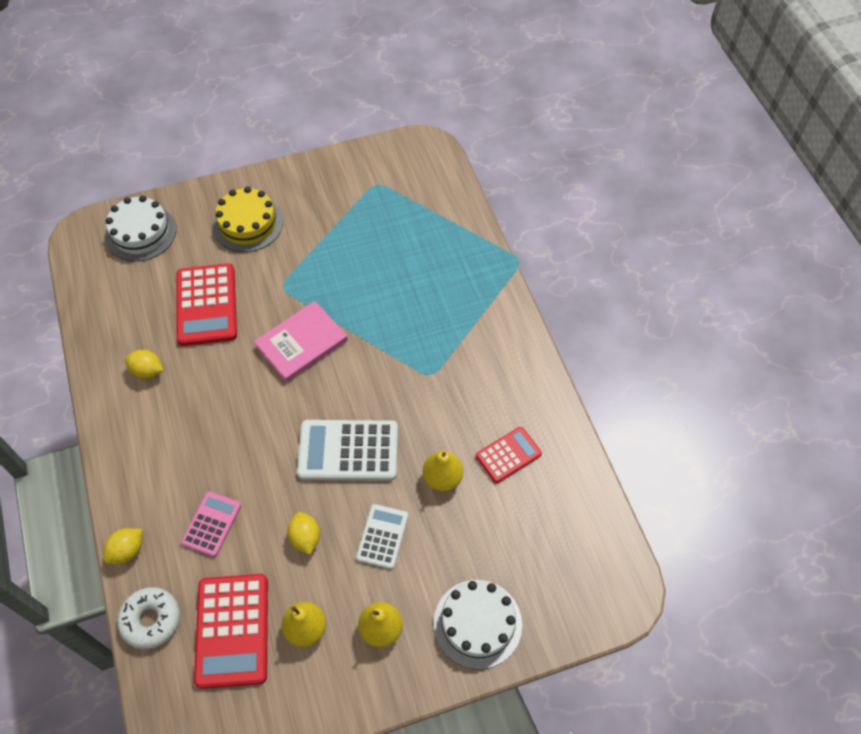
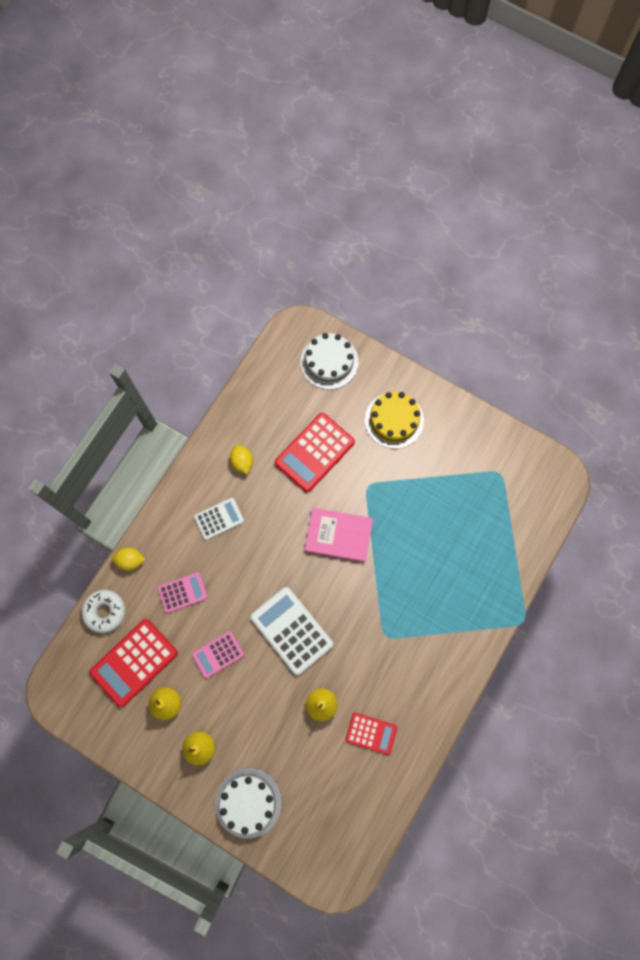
camera: 50 degrees right, 15 degrees up
yellow lemon [287,512,320,555] -> pink calculator [192,631,244,679]
white calculator [356,504,408,569] -> white calculator moved to [194,498,244,540]

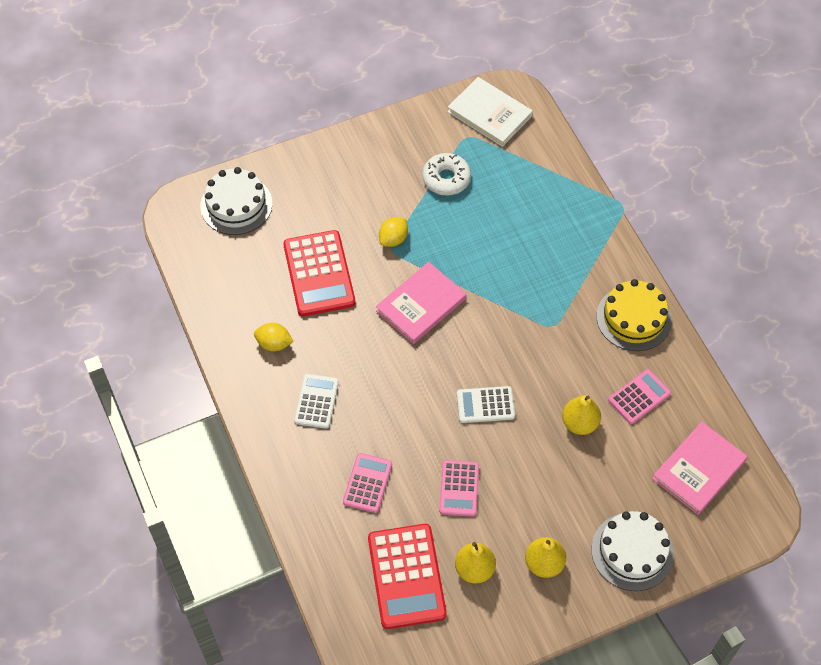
camera: 55 degrees left, 15 degrees down
white donut [81,590,125,633] -> white donut moved to [422,153,471,196]
yellow lemon [112,547,146,571] -> yellow lemon moved to [379,217,408,247]
white calculator [250,587,333,675] -> white calculator [457,386,515,423], size x0.59
red calculator [346,713,397,755] -> pink calculator [608,369,671,424]
yellow cake [365,392,424,449] -> yellow cake moved to [597,279,672,351]
none -> white book [448,77,533,147]
none -> pink book [652,422,747,515]

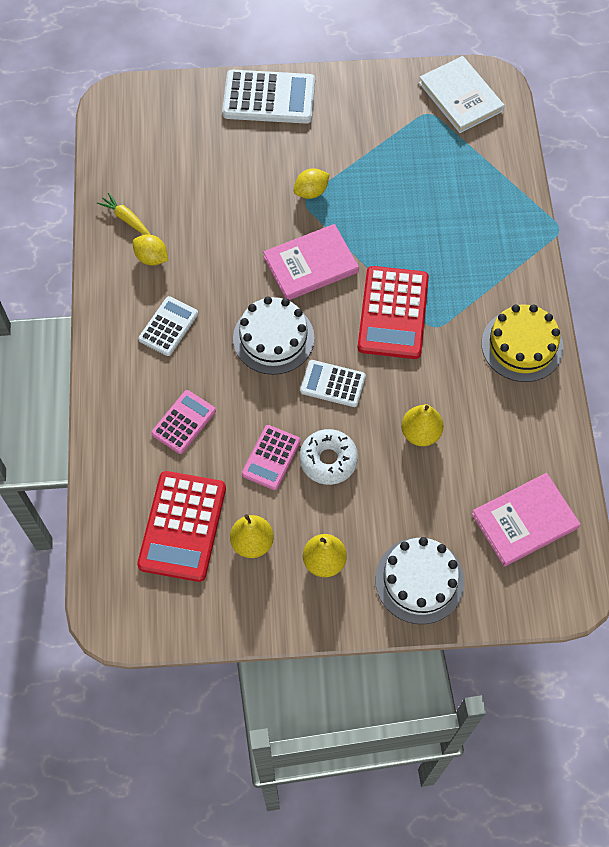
camera: 20 degrees right, 5 degrees up
white cake [200,167,272,235] -> white cake moved to [233,297,314,375]
red calculator [283,230,355,317] -> red calculator moved to [358,266,429,359]
white donut [422,153,471,196] -> white donut moved to [300,429,358,485]
pink calculator [608,369,671,424] -> none
none -> yellow carrot [97,193,150,235]
none -> white calculator [222,70,315,124]

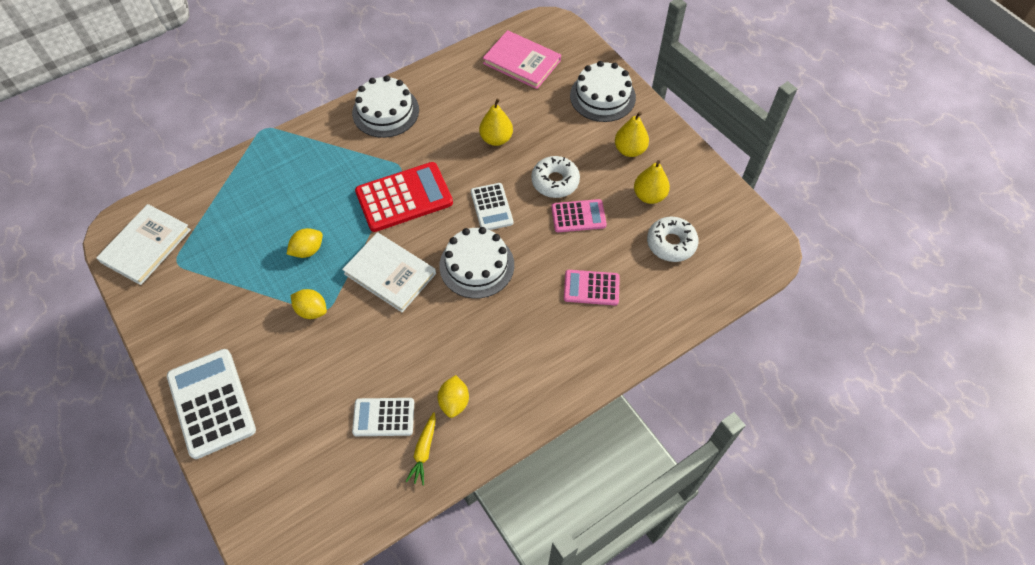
camera: 120 degrees left, 5 degrees down
red calculator [137,471,226,582] -> white donut [647,217,699,262]
white calculator [138,296,198,356] -> white calculator moved to [352,398,414,436]
pink book [263,224,359,300] -> white book [342,232,436,312]
yellow cake [481,304,564,382] -> white cake [352,75,419,138]
none -> yellow lemon [287,228,323,258]

